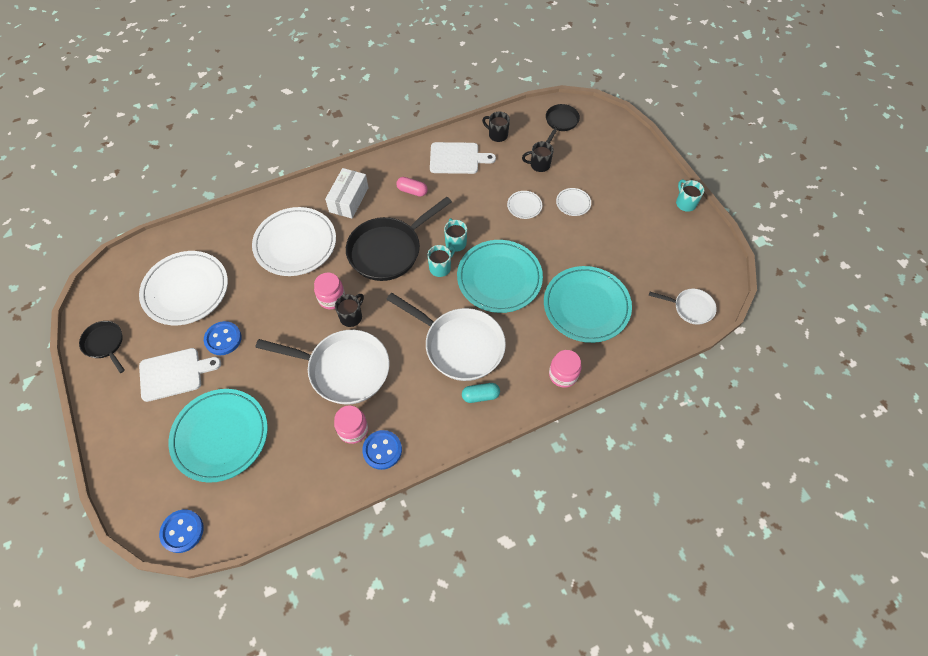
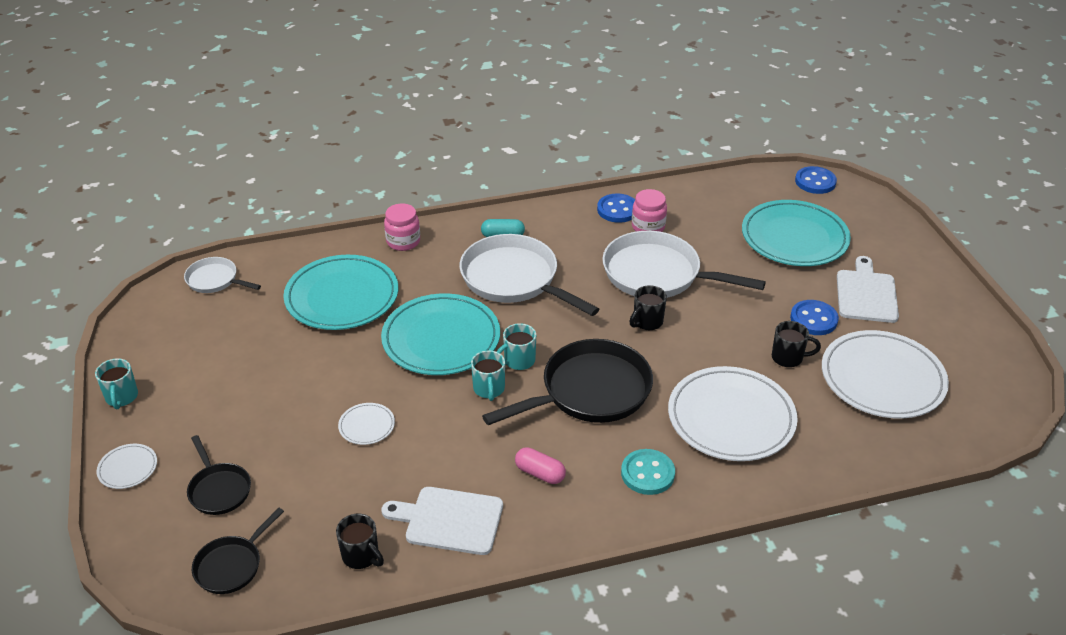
camera: 170 degrees left, 20 degrees down
black pan [79,321,125,373] -> black pan moved to [187,435,251,515]
white cutting board [139,348,221,402] -> white cutting board turned 105 degrees clockwise [837,256,899,323]
pink jar [314,272,345,309] -> none
white box [325,168,369,218] -> turquoise button [621,449,675,495]
black mug [522,141,554,172] -> black mug moved to [772,321,821,367]
white plate [556,188,591,216] -> white plate moved to [97,444,157,489]

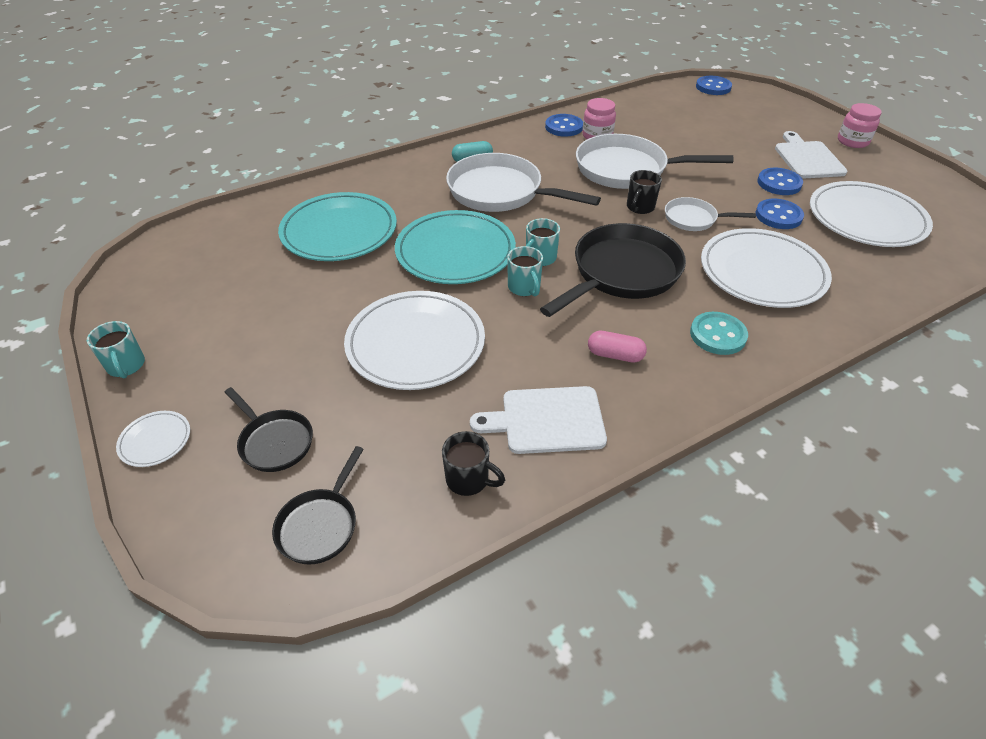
camera: 15 degrees left, 5 degrees up
white pan [184,257,261,293] -> white pan moved to [665,197,756,231]
white plate [338,403,395,445] -> white plate [344,291,485,390], size x2.28
pink jar [384,203,420,251] -> pink jar moved to [838,103,882,148]
turquoise plate [742,200,851,266] -> none
black mug [772,321,821,367] -> blue button [755,199,804,229]

